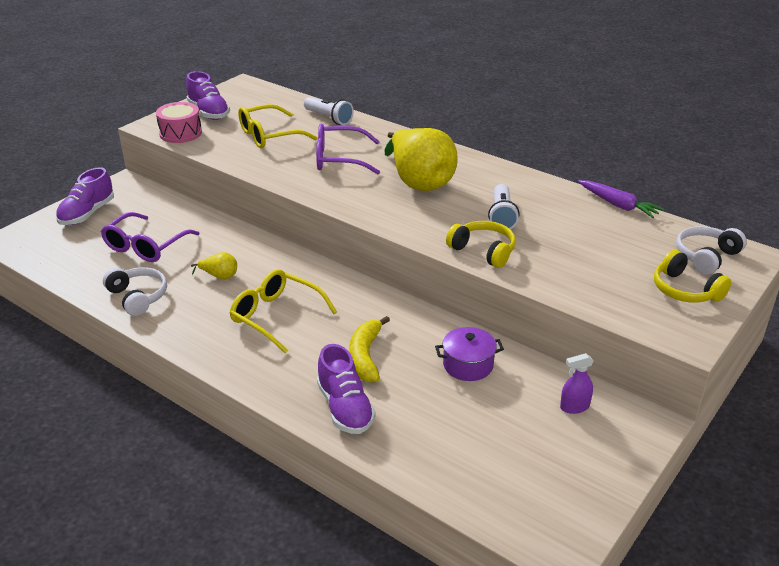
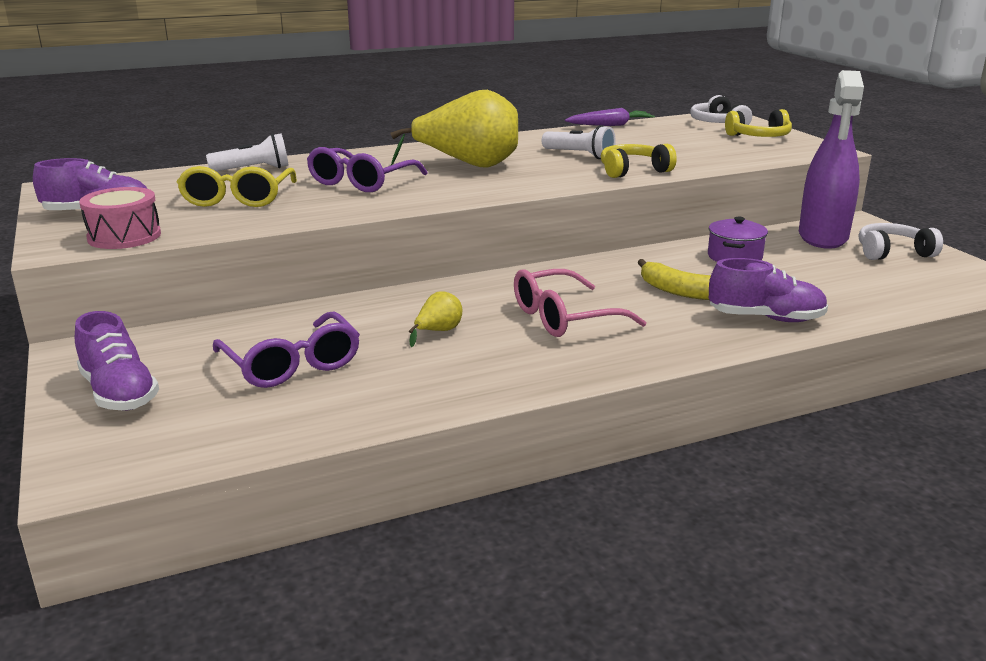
camera: 60 degrees left, 10 degrees down
white headphones [103,267,167,316] -> white headphones moved to [859,223,943,260]
yellow glasses [230,269,337,353] -> pink glasses [514,269,646,337]
purple spray bottle [560,353,594,414] -> purple spray bottle [799,70,864,249], size x2.49

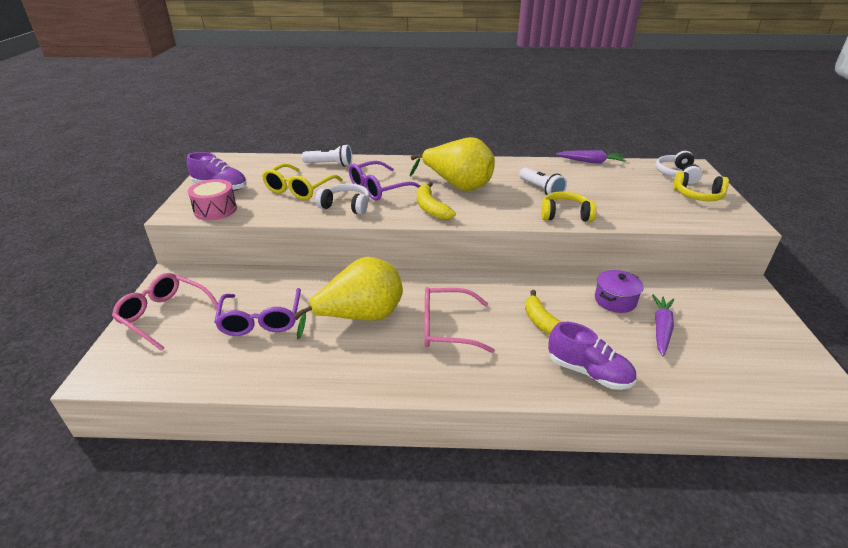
camera: 25 degrees right, 10 degrees up
purple shoe [75,311,159,411] -> pink glasses [112,273,218,351]
yellow pear [409,291,462,347] -> yellow pear [293,257,403,339], size x2.39
purple spray bottle [799,70,864,249] -> none
white headphones [859,223,943,260] -> white headphones moved to [316,183,370,215]
none -> yellow banana [417,182,456,220]
none -> purple carrot [652,294,674,356]

